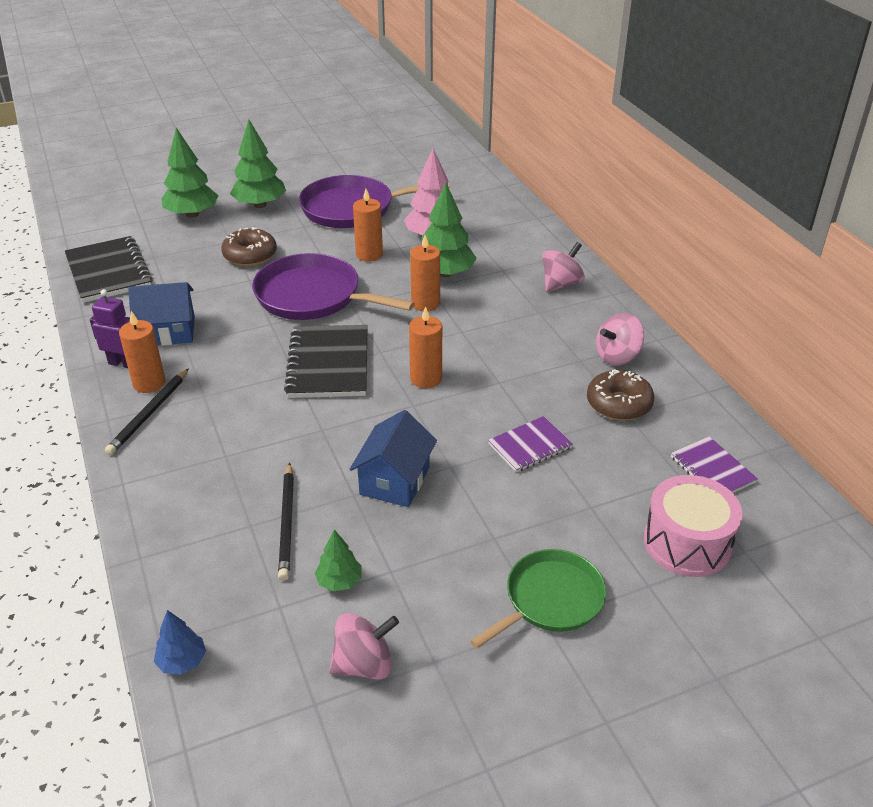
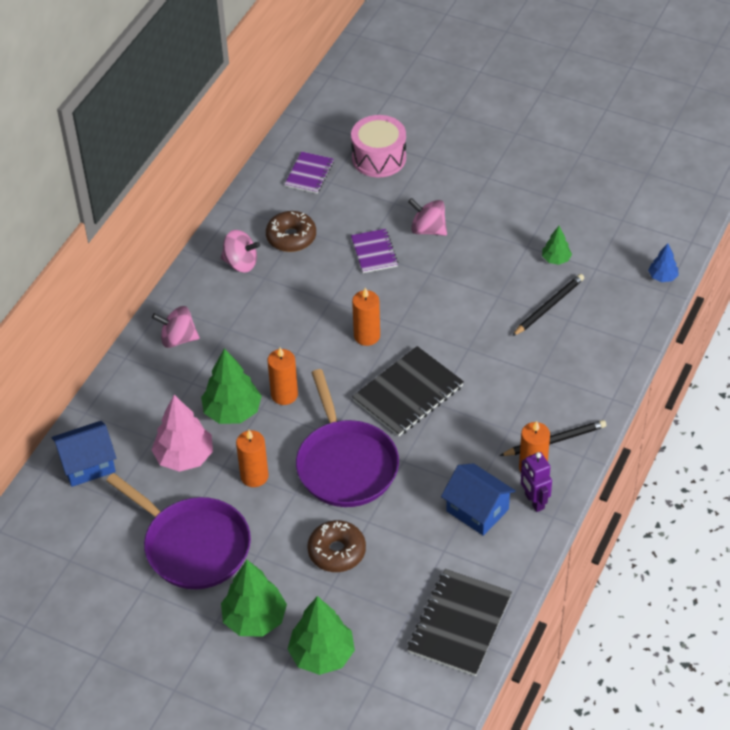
camera: 130 degrees left, 10 degrees up
pink spinning top [329,613,399,680] -> pink spinning top moved to [408,198,447,236]
blue house [349,410,437,507] -> blue house moved to [51,421,116,487]
green pan [470,549,606,649] -> none
purple notebook [488,416,573,472] -> purple notebook turned 60 degrees clockwise [351,229,398,273]

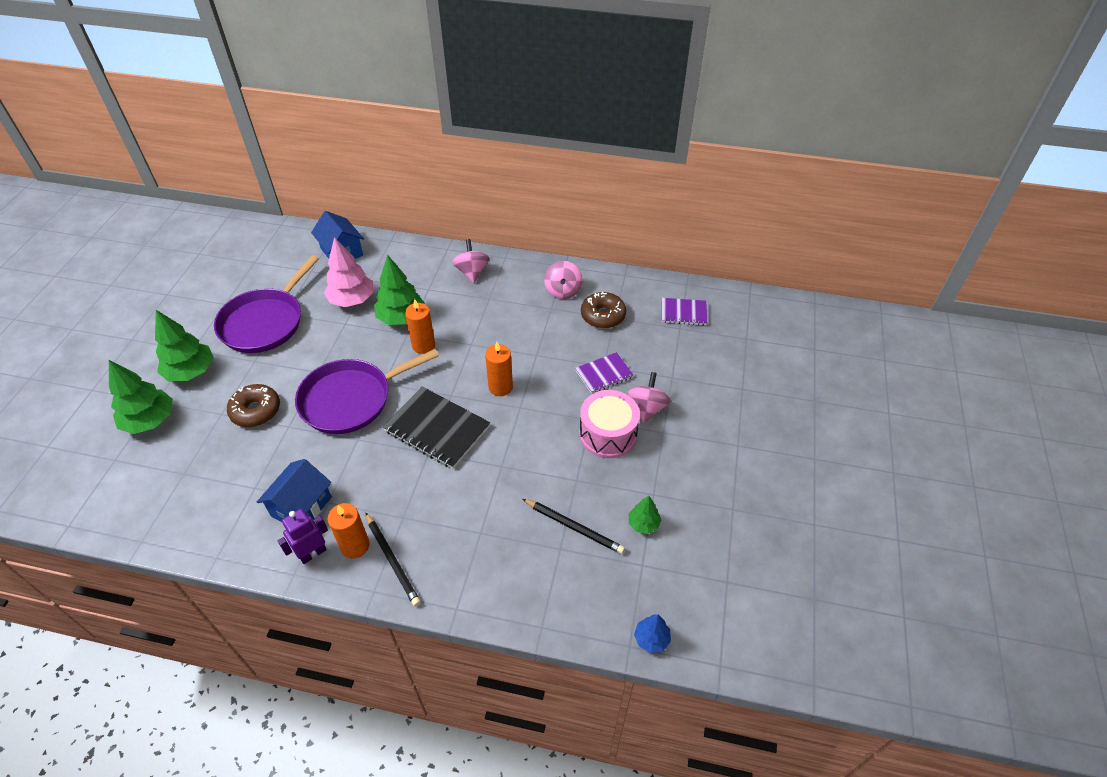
camera: 75 degrees right, 0 degrees up
orange candle [236,430,269,487] -> none
pink drum [351,115,406,177] -> pink drum moved to [579,390,640,458]
black notebook [407,569,512,676] -> none

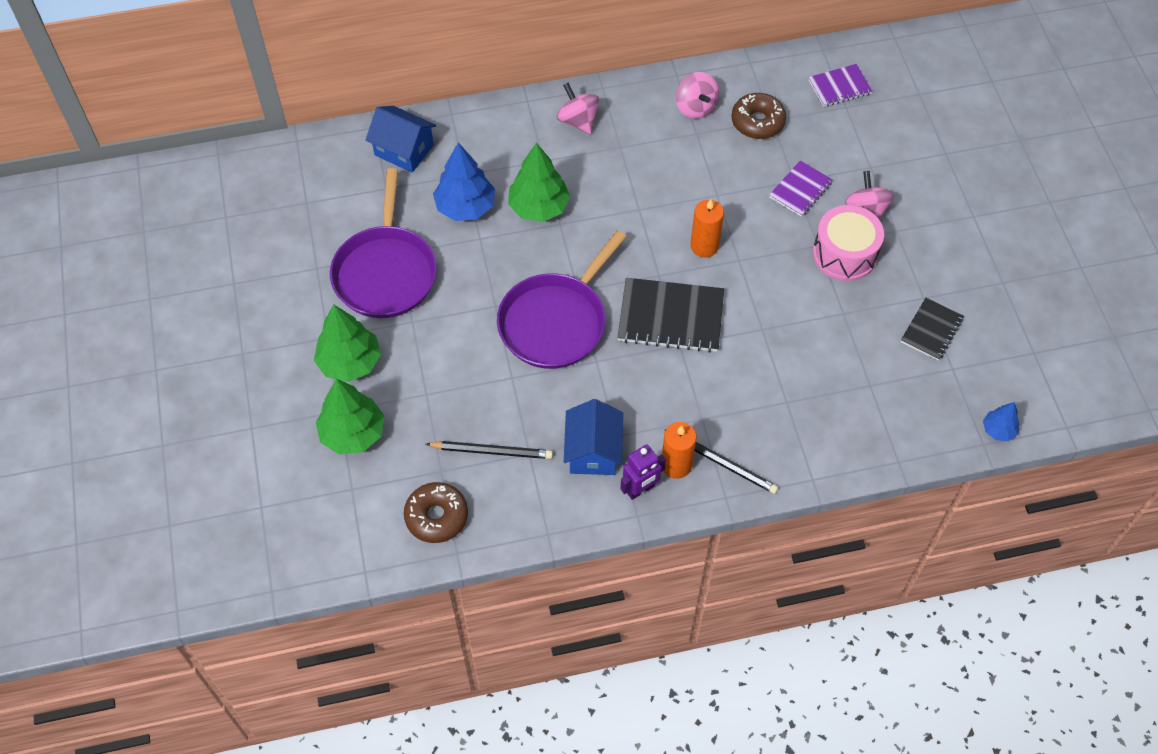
camera: 25 degrees left, 10 degrees up
brown donut [227,384,280,427] -> brown donut moved to [404,482,468,543]
purple robot [278,509,328,564] -> purple robot turned 150 degrees counterclockwise [620,444,666,500]
pink tree [324,237,373,307] -> blue tree [433,143,495,221]
orange candle [405,299,435,354] -> none
black pencil [523,499,625,554] -> black pencil moved to [426,441,553,459]
green tree [629,496,661,534] -> black notebook [901,298,964,361]

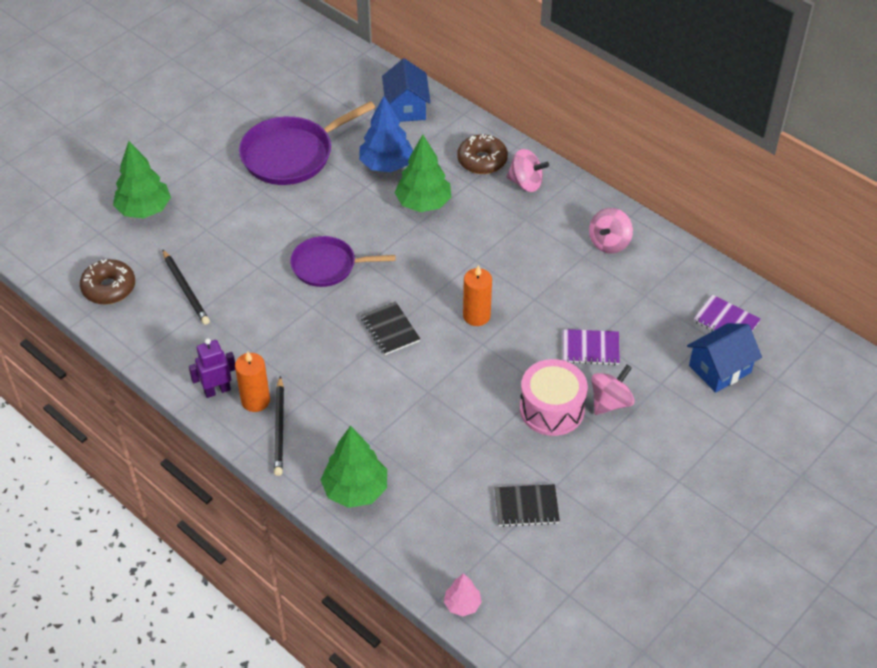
camera: 55 degrees right, 10 degrees down
green tree [314,305,381,382] -> green tree moved to [320,426,387,508]
purple pan [497,230,627,369] -> purple pan [290,236,396,287], size x0.66
pink spinning top [557,83,599,134] -> pink spinning top turned 90 degrees clockwise [506,149,549,192]
blue house [564,399,623,475] -> blue house moved to [687,323,762,393]
black notebook [618,278,724,353] -> black notebook [361,301,420,355], size x0.59
purple robot [620,444,666,500] -> purple robot turned 135 degrees clockwise [189,338,235,398]
brown donut [731,93,786,139] -> brown donut moved to [457,134,508,174]
blue tree [983,402,1019,441] -> pink tree [444,573,482,616]

